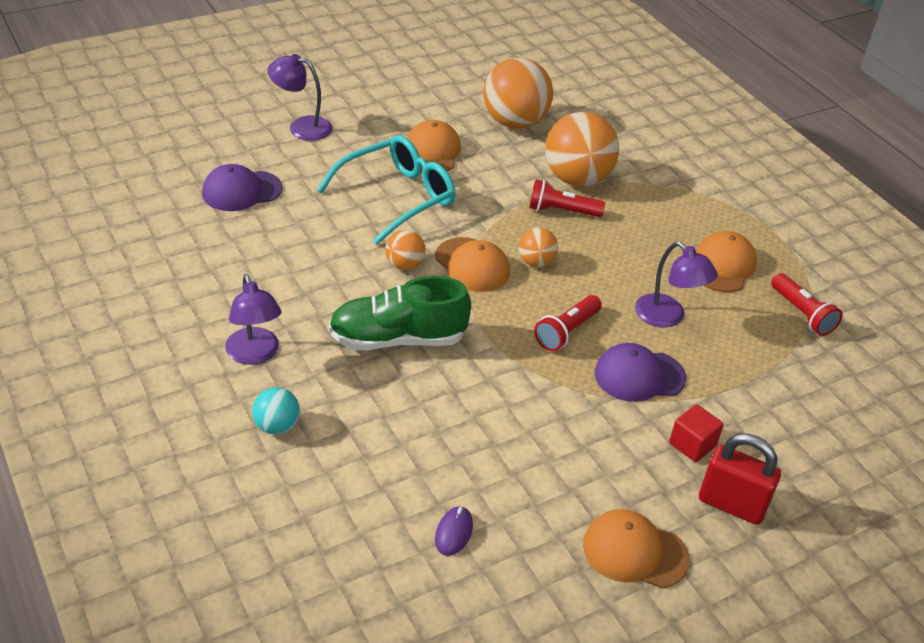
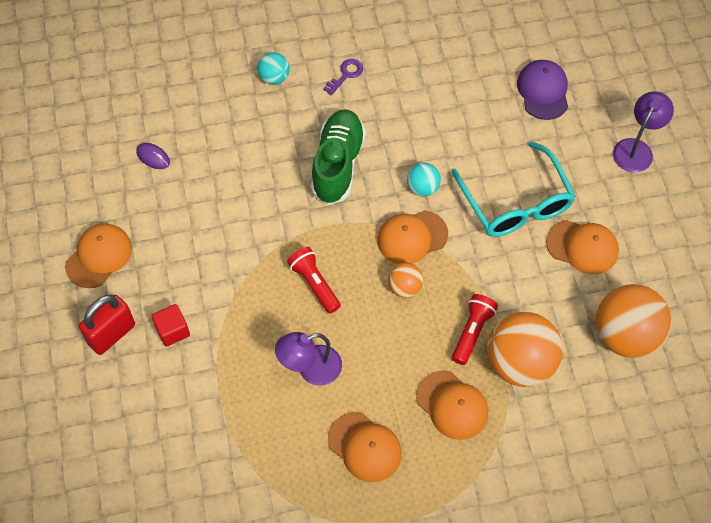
camera: 110 degrees right, 20 degrees up
purple lamp [225,274,282,365] -> purple key [323,59,363,96]
orange ball [385,230,426,270] -> turquoise ball [407,163,441,197]
purple cap [595,343,686,402] -> none
red flashlight [771,273,843,336] -> none
none -> orange cap [416,371,488,440]

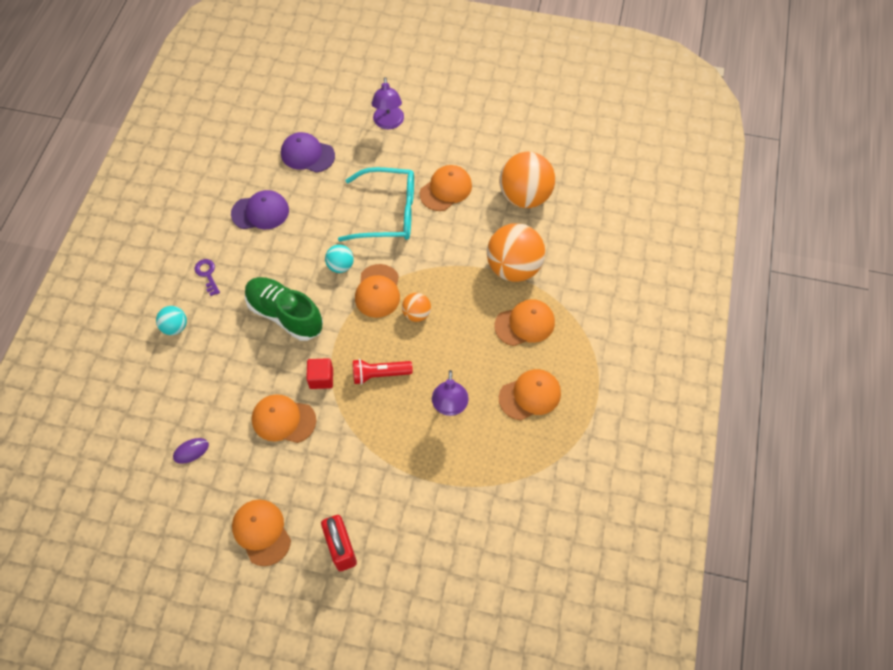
camera: 65 degrees left, 0 degrees up
red cube [151,304,190,347] -> red cube moved to [306,358,333,389]
red flashlight [452,294,498,365] -> none
purple lamp [613,91,674,172] -> purple lamp turned 150 degrees counterclockwise [371,77,404,129]
none -> purple cap [231,190,289,229]
none -> orange cap [252,394,316,443]

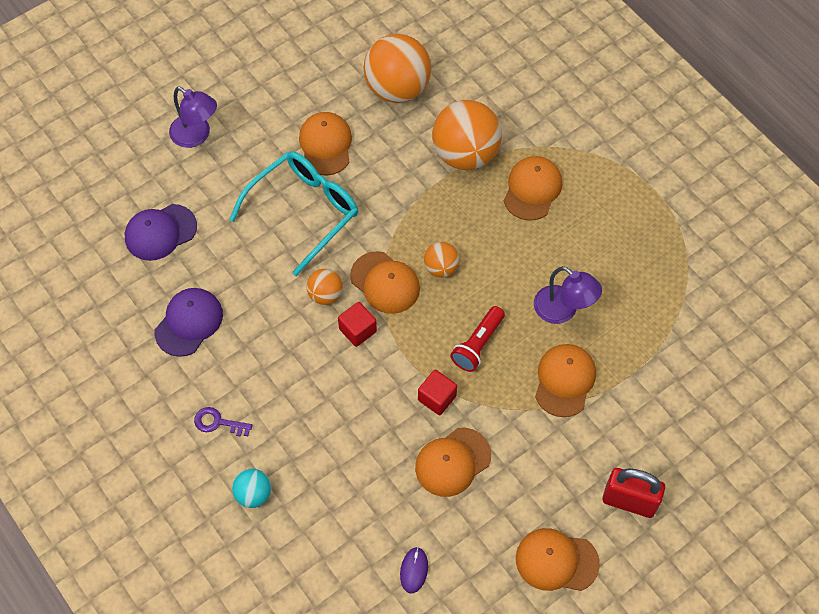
camera: 50 degrees left, 0 degrees up
green shoe [245,277,323,341] -> none
turquoise ball [325,245,354,273] -> orange ball [307,269,343,305]
orange cap [499,369,561,420] -> orange cap moved to [535,344,596,417]
none -> red cube [338,302,377,347]

